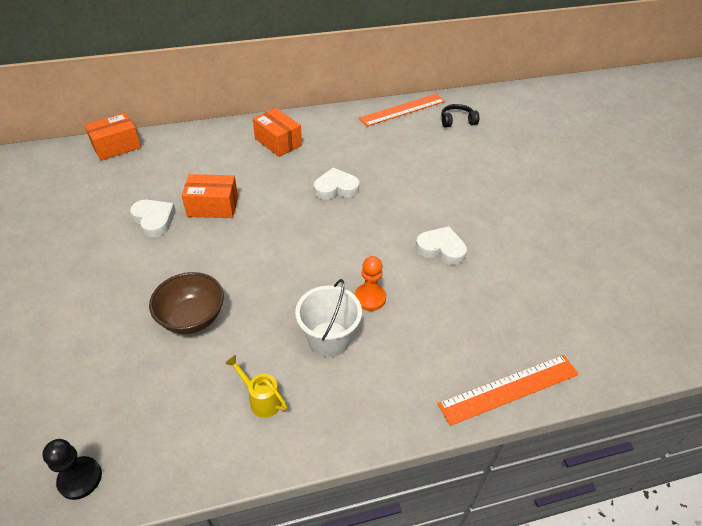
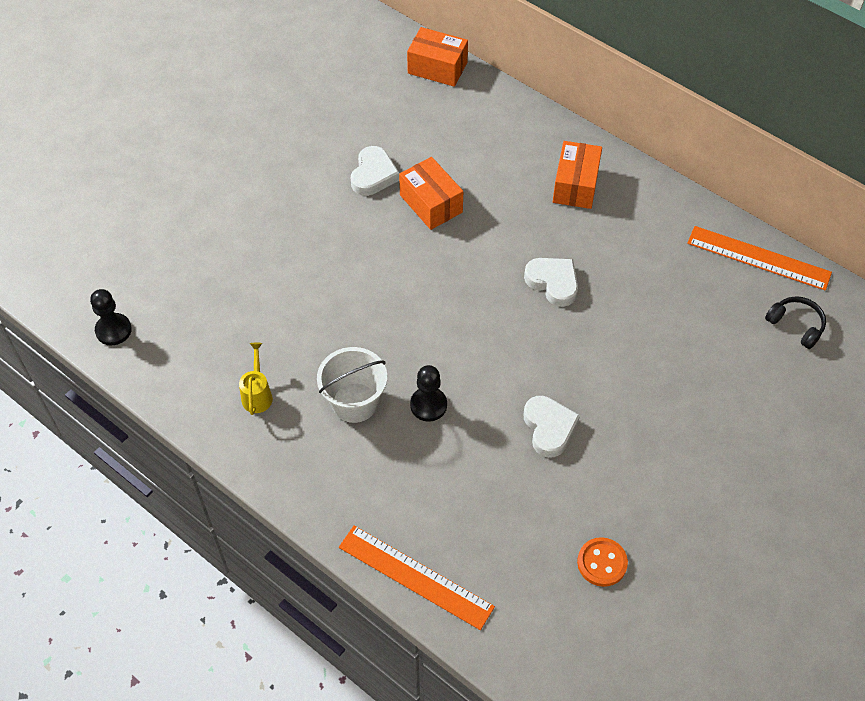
camera: 55 degrees right, 10 degrees up
brown bowl [149,272,224,334] -> none
orange pawn [355,256,386,311] -> black pawn [410,365,447,422]
none -> orange button [577,537,628,587]

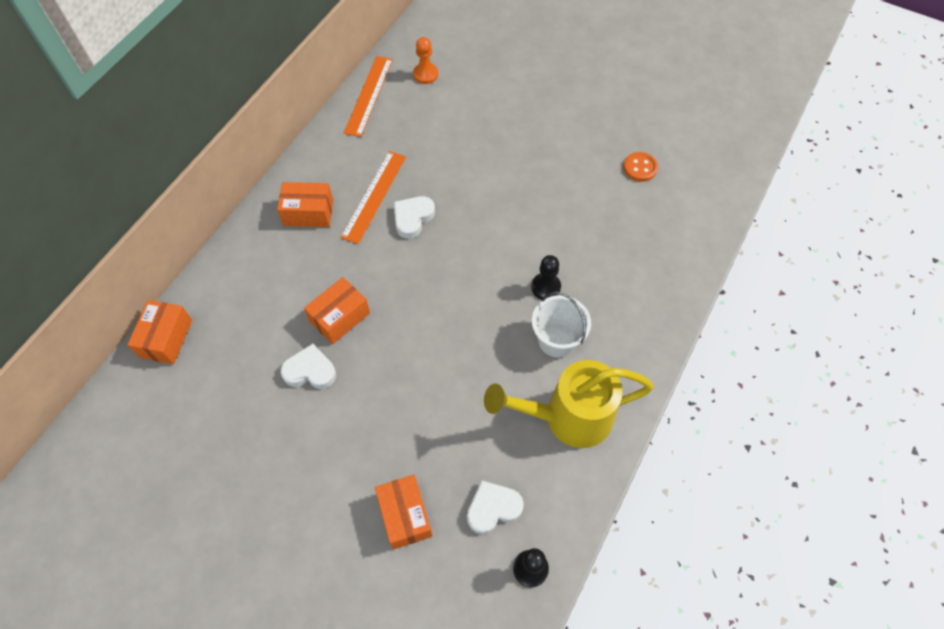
camera: 100 degrees left, 5 degrees up
yellow watering can [239,343,273,415] -> yellow watering can [484,360,654,448], size x2.47
orange ruler [339,526,495,630] -> orange ruler moved to [340,151,406,244]
white heart [523,396,580,458] -> white heart moved to [467,480,524,534]
black headphones [765,296,826,349] -> orange pawn [413,37,438,84]
none -> orange box [375,474,433,550]

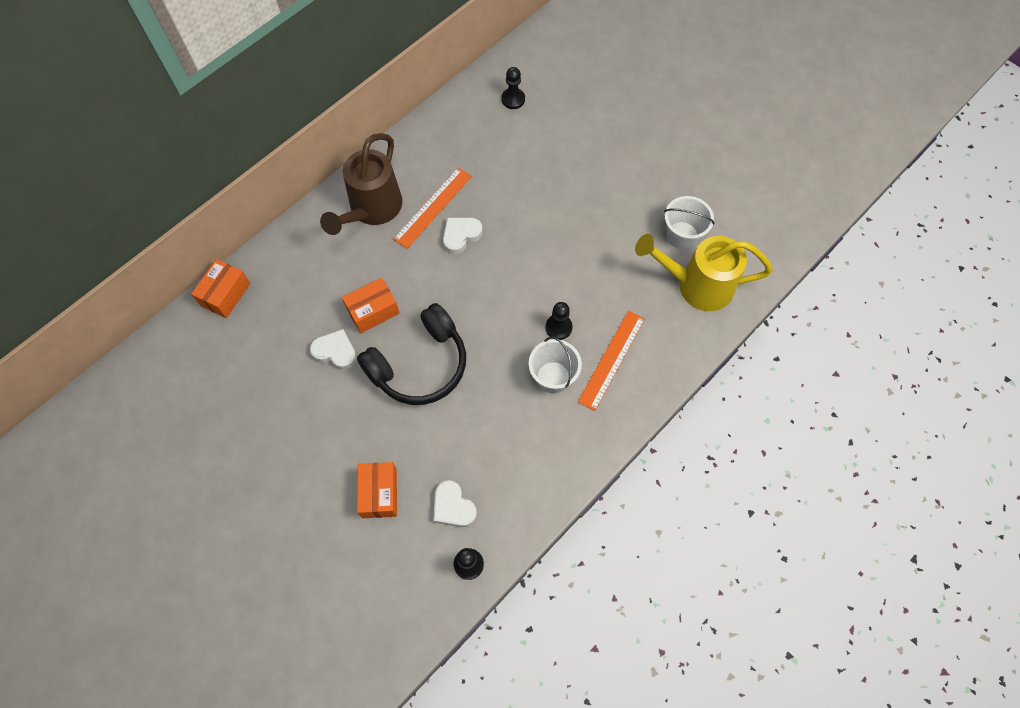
camera: 15 degrees right, 5 degrees up
orange box [277,182,333,227] -> brown watering can [320,133,402,235]
orange ruler [344,56,393,137] -> orange ruler moved to [578,310,645,411]
orange pawn [413,37,438,84] -> black pawn [501,67,525,109]
white heart [467,480,524,534] -> white heart turned 120 degrees counterclockwise [433,480,477,527]
yellow watering can [484,360,654,448] -> yellow watering can moved to [635,234,773,311]
orange button [623,152,658,182] -> white bucket [664,196,714,249]
none -> black headphones [357,303,466,405]

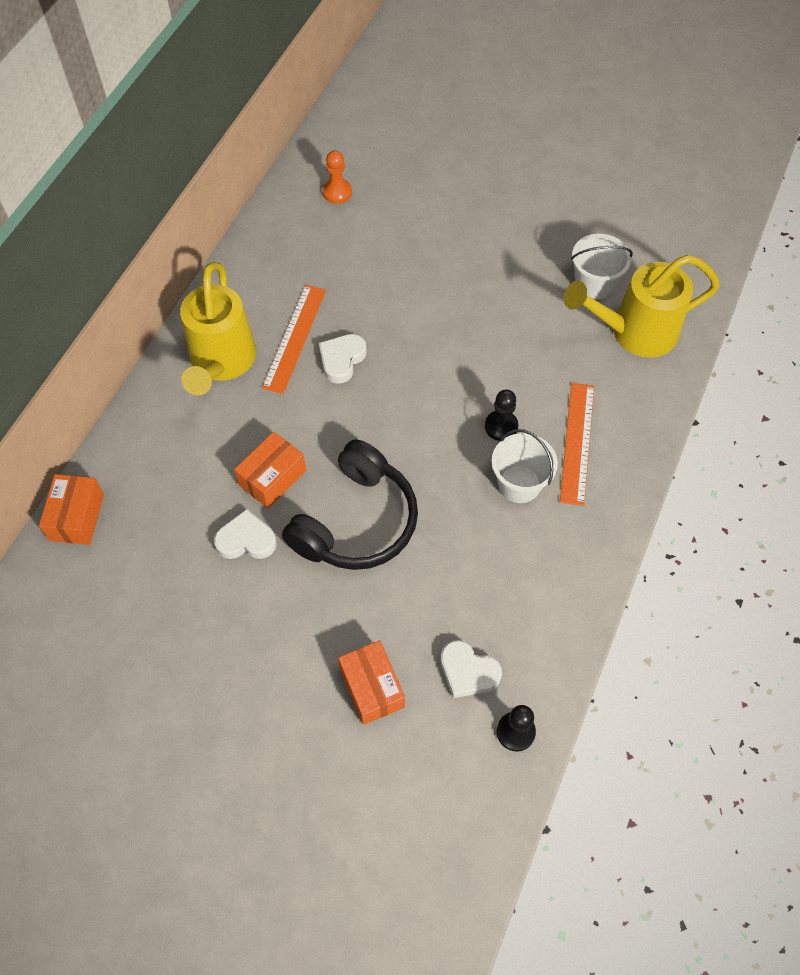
camera: 20 degrees left, 5 degrees down
brown watering can [320,133,402,235] -> yellow watering can [180,262,256,396]
black pawn [501,67,525,109] -> orange pawn [323,150,352,204]

